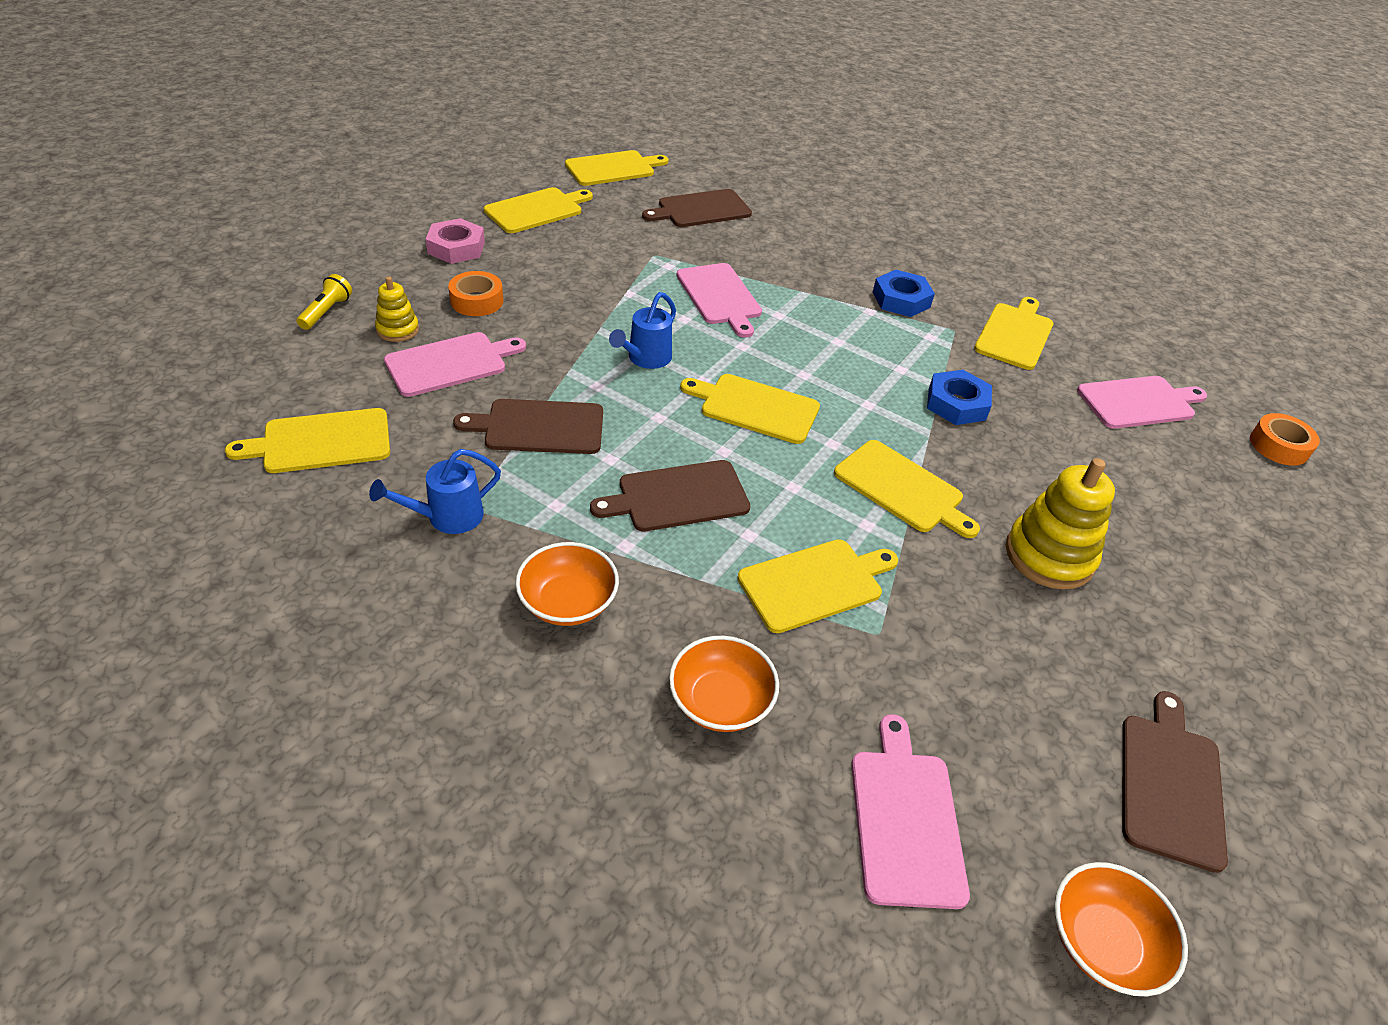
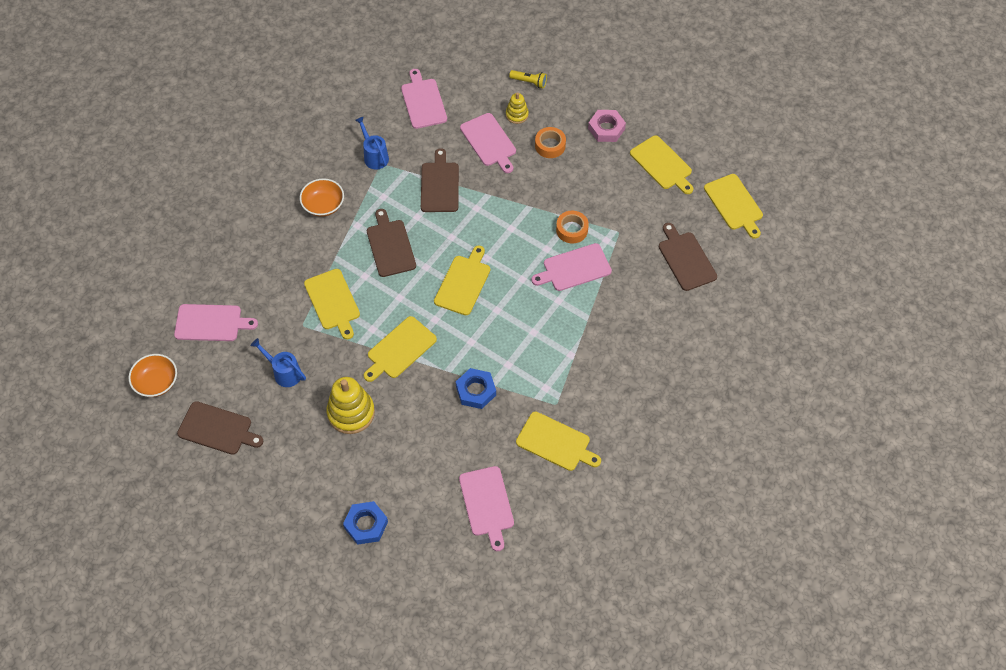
camera: 95 degrees right, 15 degrees up
yellow cutting board [225,408,390,473] -> pink cutting board [401,69,447,129]
blue watering can [609,292,676,369] -> blue watering can moved to [251,338,306,387]
orange bowl [669,636,779,732] -> none
blue nut [873,270,935,317] -> blue nut moved to [343,501,388,545]
orange tape [1250,413,1320,466] -> orange tape moved to [556,211,589,244]

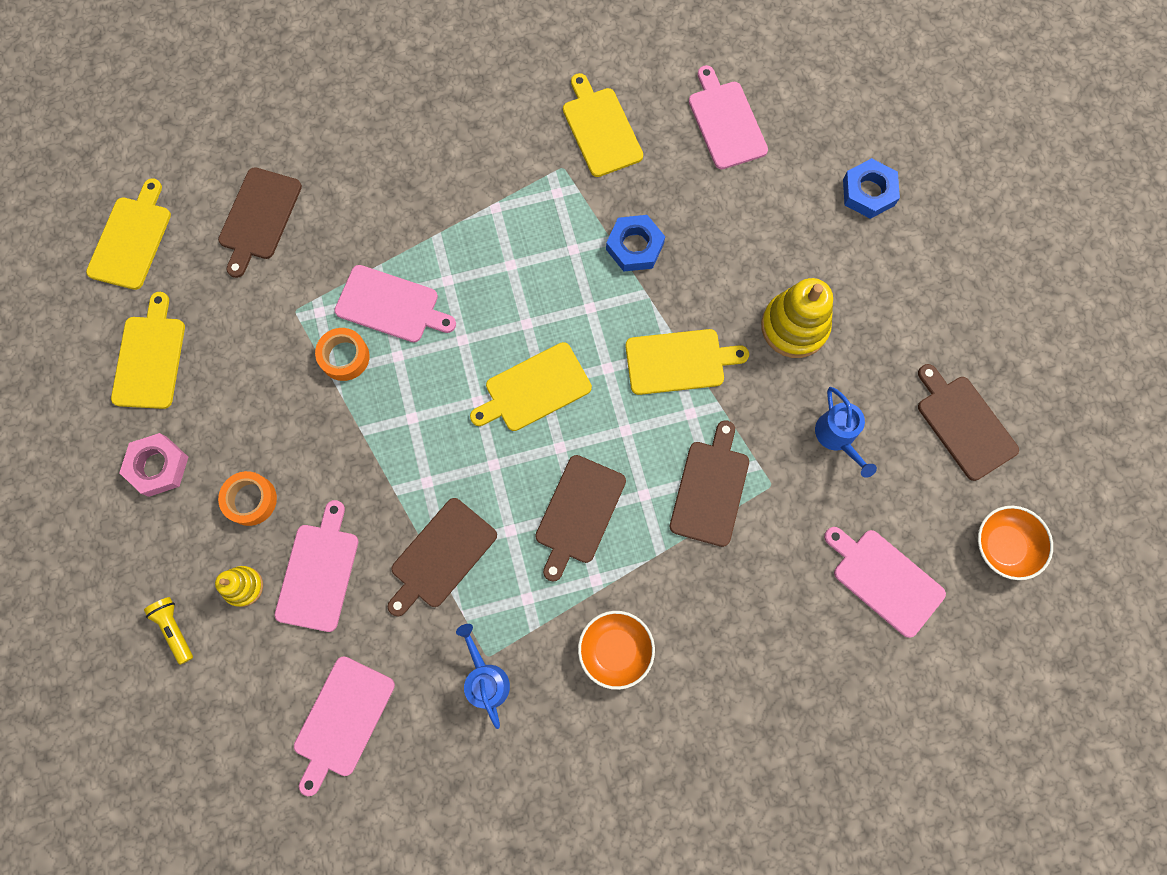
camera: 140 degrees left, 15 degrees up
yellow cutting board [304,269,360,339] -> brown cutting board [670,420,749,547]
blue watering can [355,116,389,170] -> blue watering can turned 150 degrees clockwise [456,624,510,729]
pink cutting board [459,466,514,551] -> pink cutting board turned 45 degrees counterclockwise [689,65,768,169]

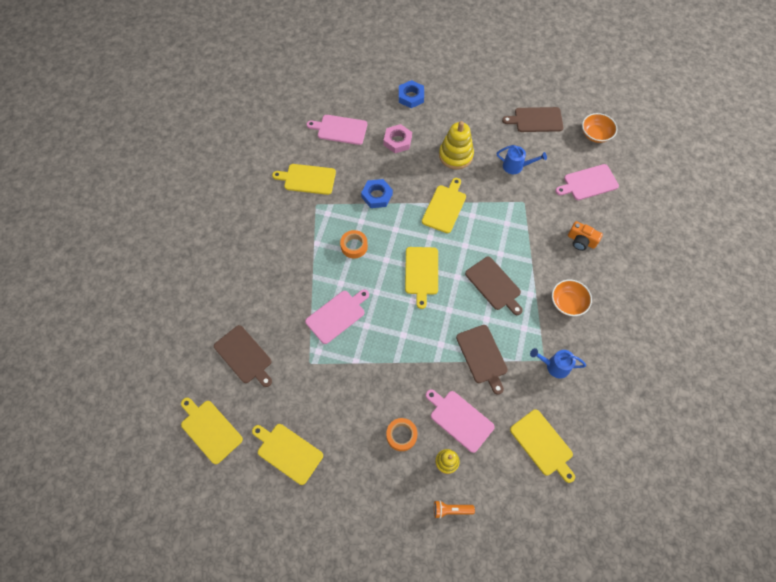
camera: 60 degrees left, 10 degrees down
pink nut [120,433,188,497] -> pink nut moved to [384,124,412,153]
yellow flashlight [144,597,193,665] -> orange flashlight [434,500,475,519]
pink cutting board [294,657,395,796] -> yellow cutting board [510,409,575,483]
orange tape [315,328,370,381] -> orange tape moved to [340,230,368,259]
brown cutting board [670,420,749,547] -> none
none -> orange camera [568,221,603,251]

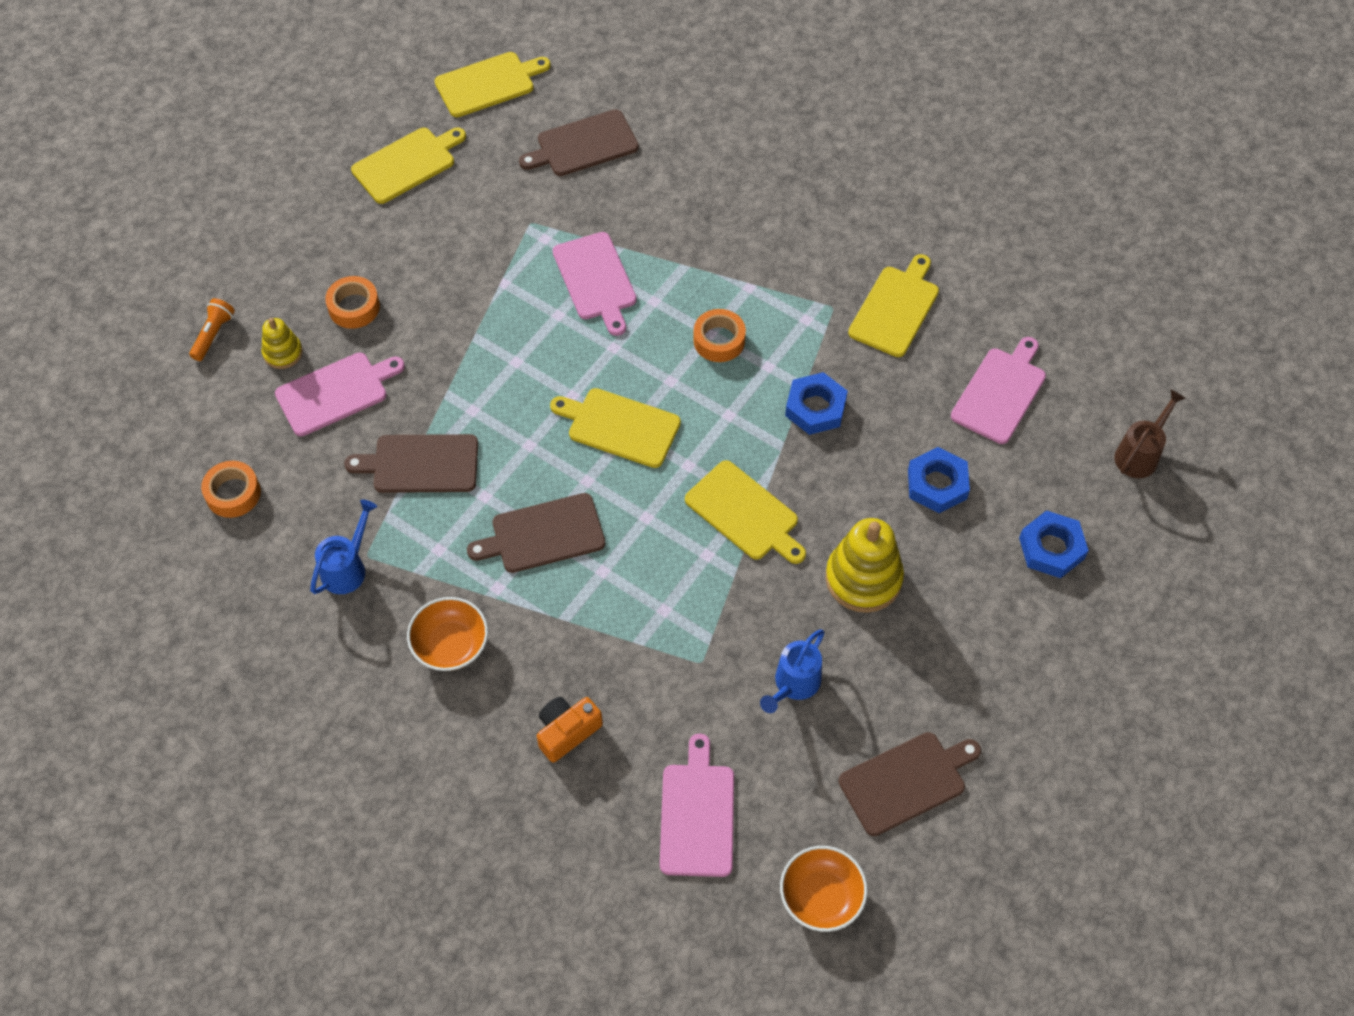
camera: 110 degrees right, 5 degrees down
pink nut [384,124,412,153] -> blue nut [908,447,970,513]
brown cutting board [502,107,563,132] -> brown cutting board turned 45 degrees clockwise [839,732,981,836]
yellow cutting board [510,409,575,483] -> orange tape [201,461,261,518]
none -> brown watering can [1114,390,1185,478]

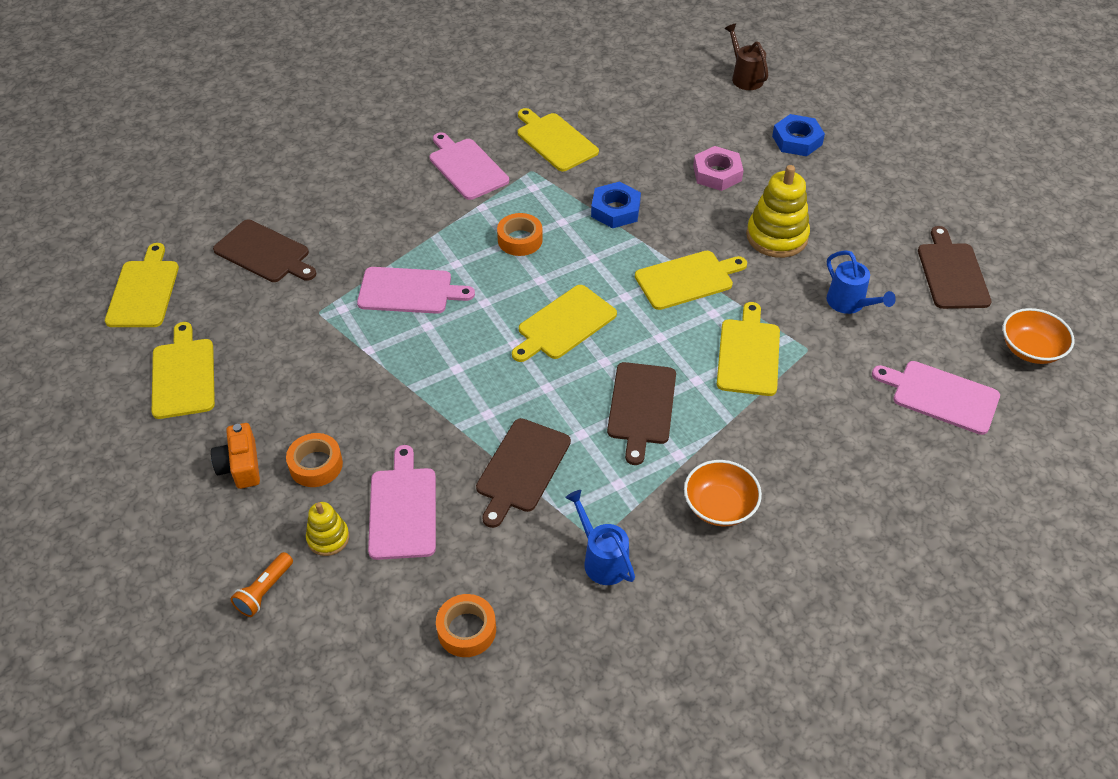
camera: 65 degrees left, 10 degrees down
orange flashlight [189,298,235,361] -> orange flashlight turned 105 degrees counterclockwise [230,552,293,617]
brown cutting board [519,109,639,176] -> brown cutting board turned 60 degrees counterclockwise [213,220,316,282]
orange camera [537,697,603,763] -> orange camera moved to [211,423,260,489]
blue nut [908,447,970,513] -> pink nut [693,146,744,191]
pink cutting board [951,337,1046,444] -> pink cutting board moved to [430,132,509,200]
none -> yellow cutting board [717,302,780,396]

